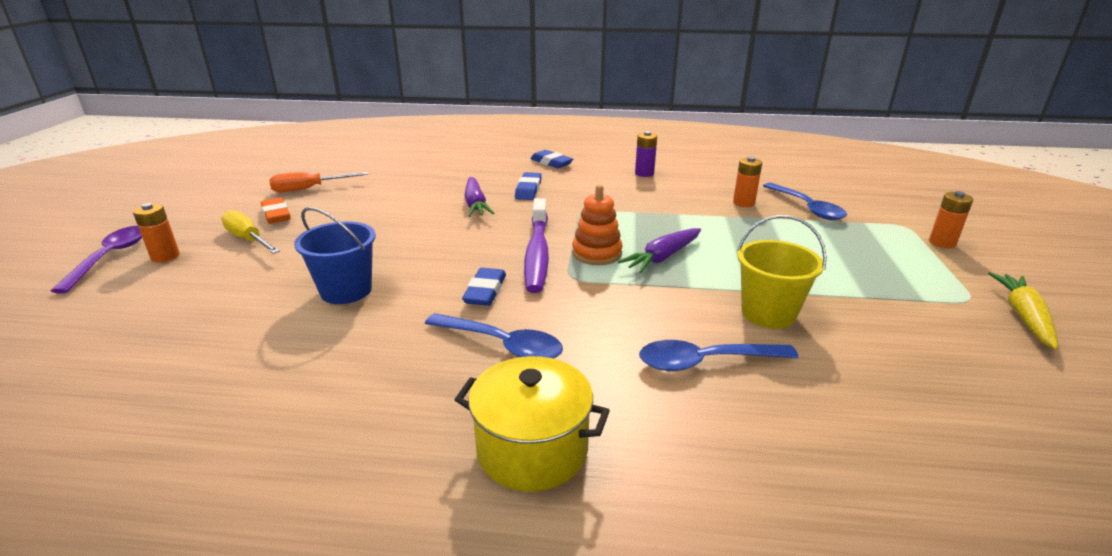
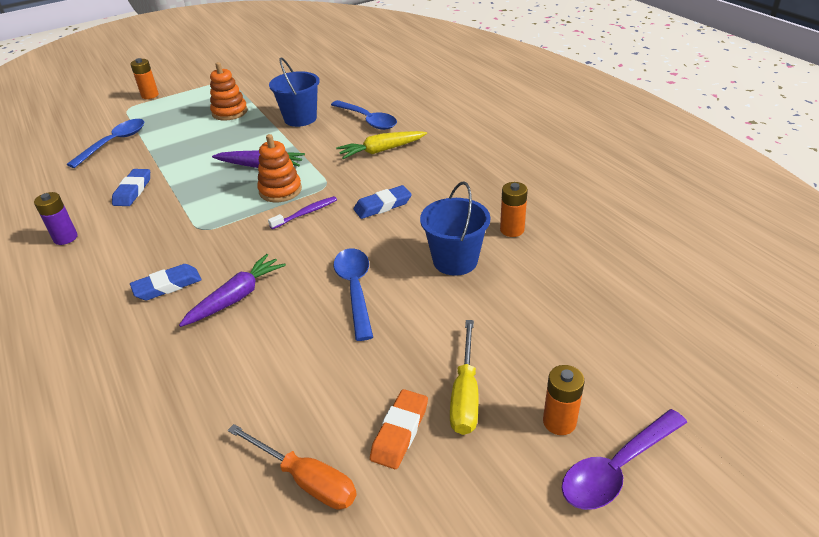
camera: 125 degrees left, 10 degrees up
blue spoon [425,313,563,359] -> blue spoon moved to [334,248,373,341]
yellow pot [455,356,610,492] -> none
purple toothbrush [524,198,549,293] -> purple toothbrush [268,196,337,229], size x0.50
blue eraser [530,150,573,168] -> blue eraser moved to [112,169,150,206]
orange battery [733,156,762,207] -> orange battery moved to [500,182,528,237]
yellow bucket [737,215,827,329] -> blue bucket [269,57,320,127]
yellow carrot [988,272,1058,350] -> yellow carrot moved to [336,131,427,159]
none -> orange stacking toy [210,62,248,121]

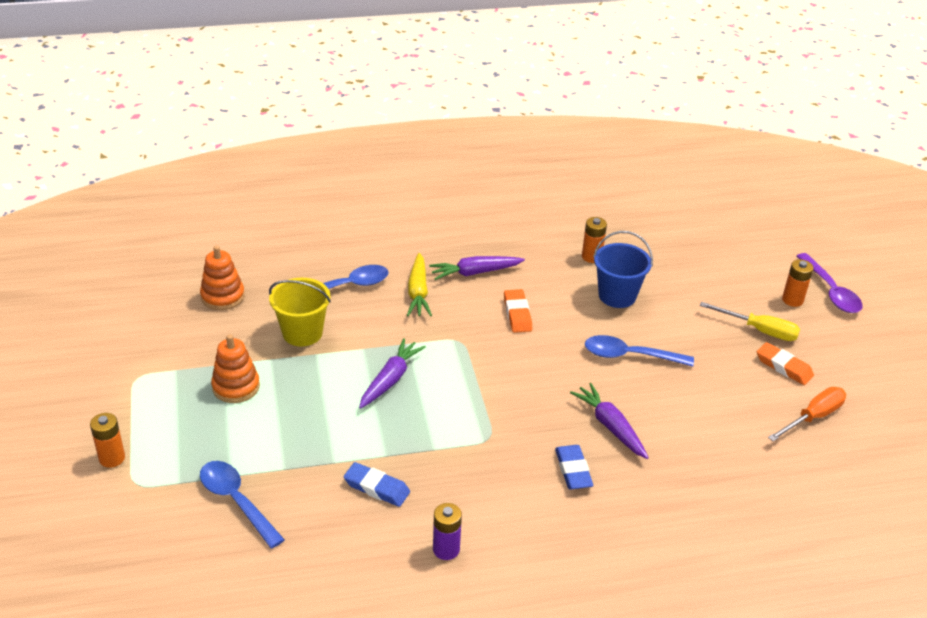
camera: 75 degrees left, 0 degrees up
orange stacking toy [257,134,302,202] -> orange stacking toy moved to [200,246,245,310]
purple toothbrush [268,196,337,229] -> none
blue bucket [269,57,320,127] -> yellow bucket [269,278,331,347]
blue eraser [354,185,412,219] -> orange eraser [504,289,532,333]
none -> purple carrot [429,256,525,280]

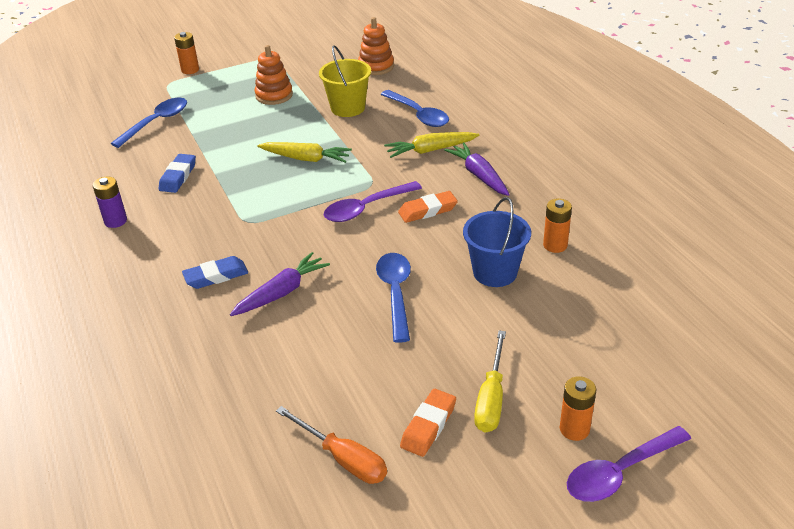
camera: 80 degrees right, 0 degrees up
purple carrot [359,338,426,409] -> yellow carrot [257,142,352,163]
none -> purple spoon [324,181,422,222]

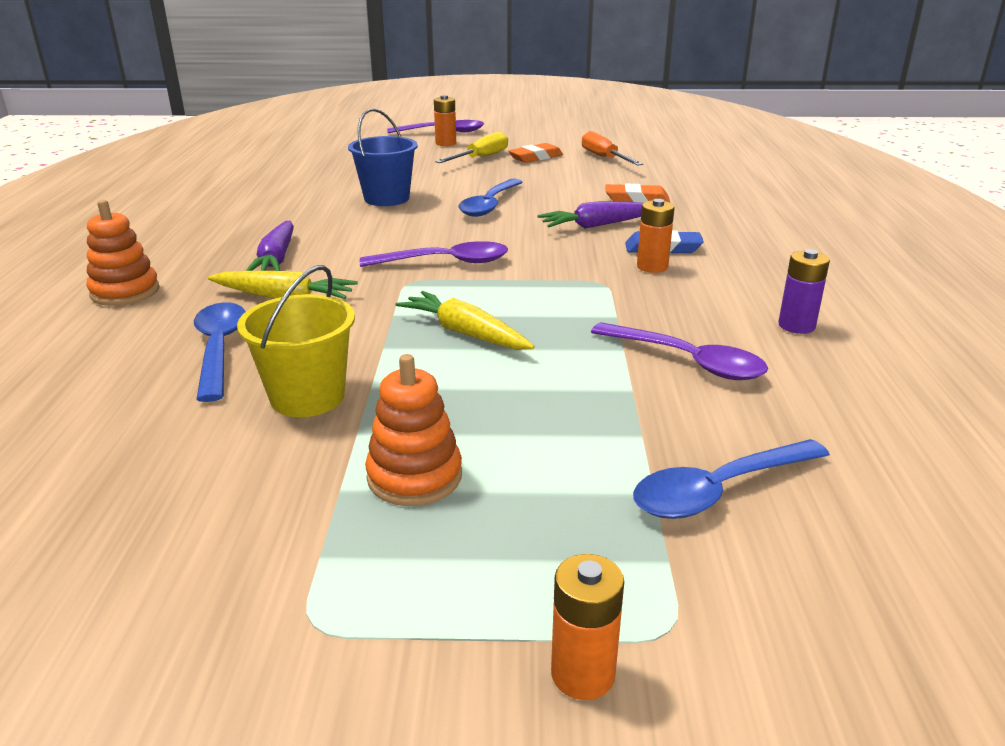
camera: 155 degrees left, 10 degrees down
blue eraser [159,154,196,193] -> purple spoon [591,322,768,380]
orange stacking toy [358,17,394,75] -> orange stacking toy moved to [87,200,160,306]
orange eraser [398,191,458,223] -> orange eraser moved to [605,184,670,203]
orange battery [543,198,572,253] -> orange battery moved to [637,199,675,273]

